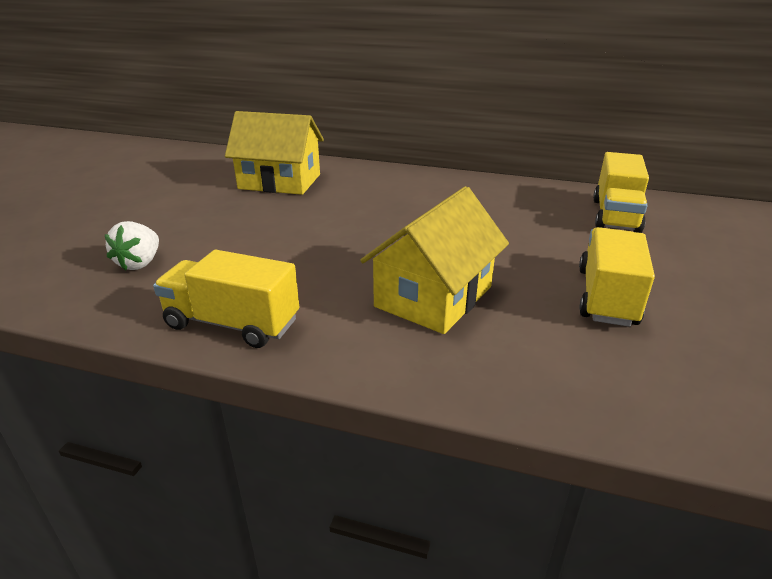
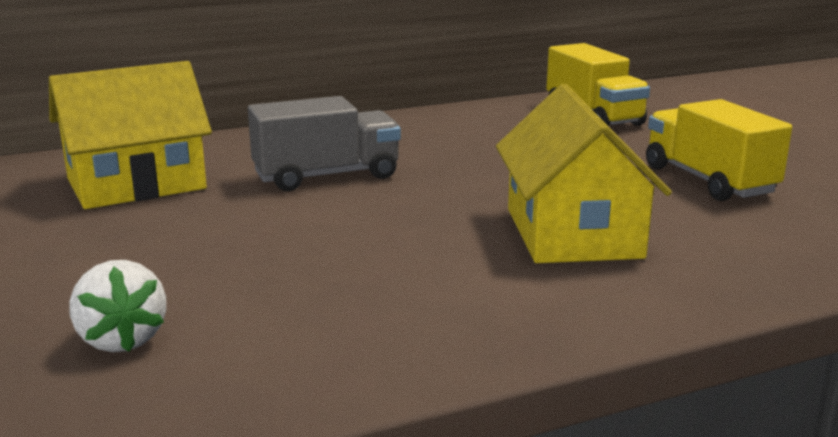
camera: 40 degrees left, 10 degrees down
yellow truck [153,250,299,348] -> none
none -> grey truck [248,96,401,191]

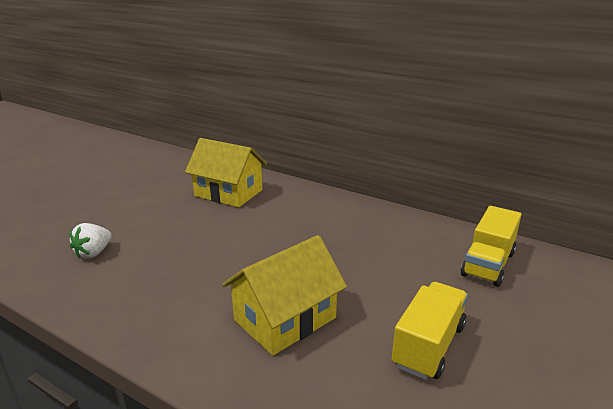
camera: 55 degrees right, 5 degrees up
grey truck [248,96,401,191] -> none

